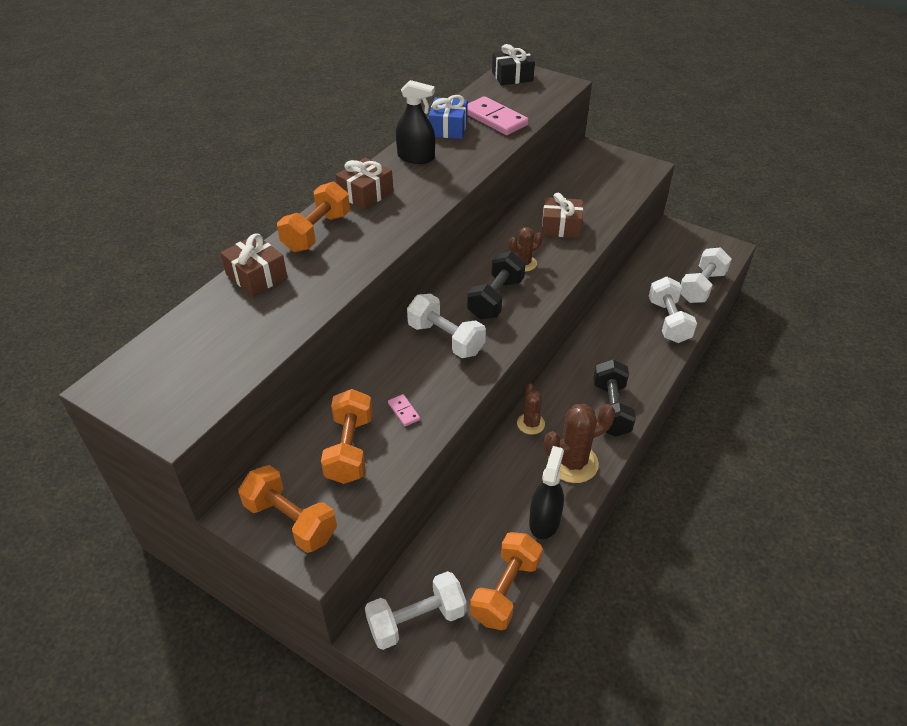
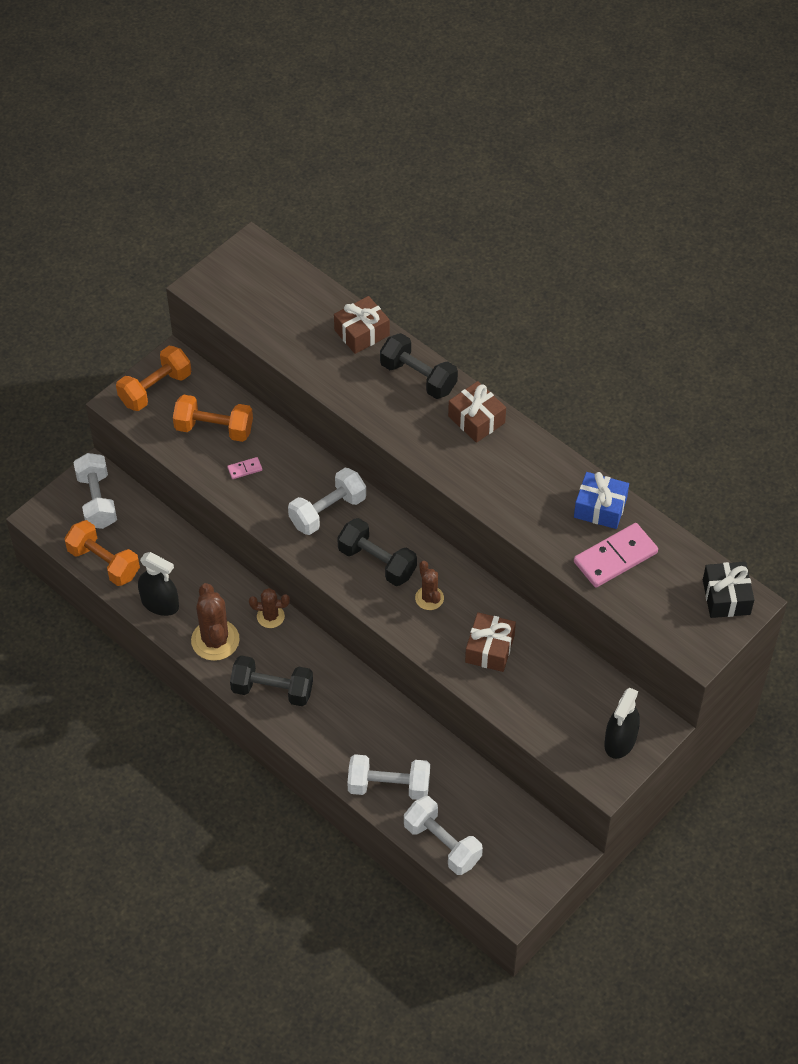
camera: 100 degrees right, 10 degrees up
orange dumbbell [277,182,350,252] -> black dumbbell [380,333,458,399]
black spray bottle [396,80,435,164] -> black spray bottle moved to [604,688,640,759]

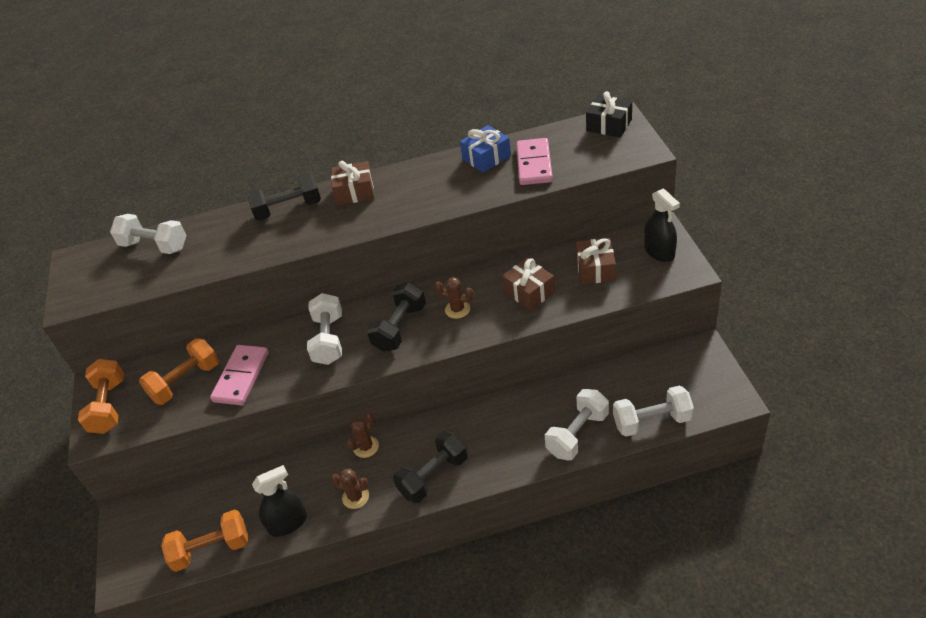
camera: 50 degrees left, 10 degrees down
white dumbbell [73,453,117,529] -> white dumbbell moved to [110,214,186,254]
brown cactus [191,583,240,661] -> brown cactus [331,469,369,509], size x0.58
pink domino [227,457,262,479] -> pink domino [210,345,269,405], size x2.26
brown gift [334,296,390,354] -> brown gift moved to [576,238,616,285]
black dumbbell [337,518,417,586] -> black dumbbell turned 45 degrees counterclockwise [367,282,426,352]

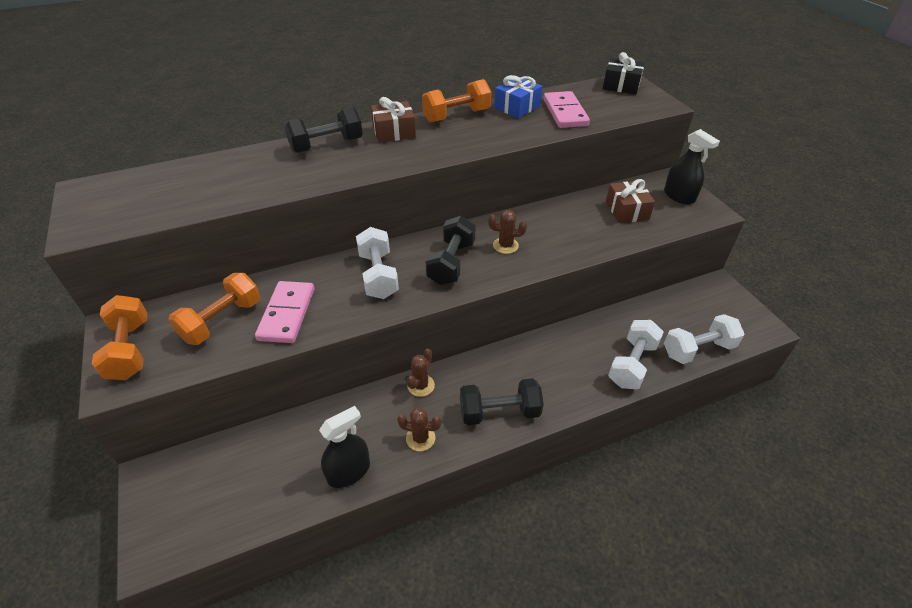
camera: 15 degrees left, 0 degrees up
white dumbbell [110,214,186,254] -> none
orange dumbbell [161,509,248,572] -> orange dumbbell moved to [422,79,492,123]
black dumbbell [393,431,468,503] -> black dumbbell turned 45 degrees clockwise [460,378,544,425]
brown gift [502,258,555,311] -> none

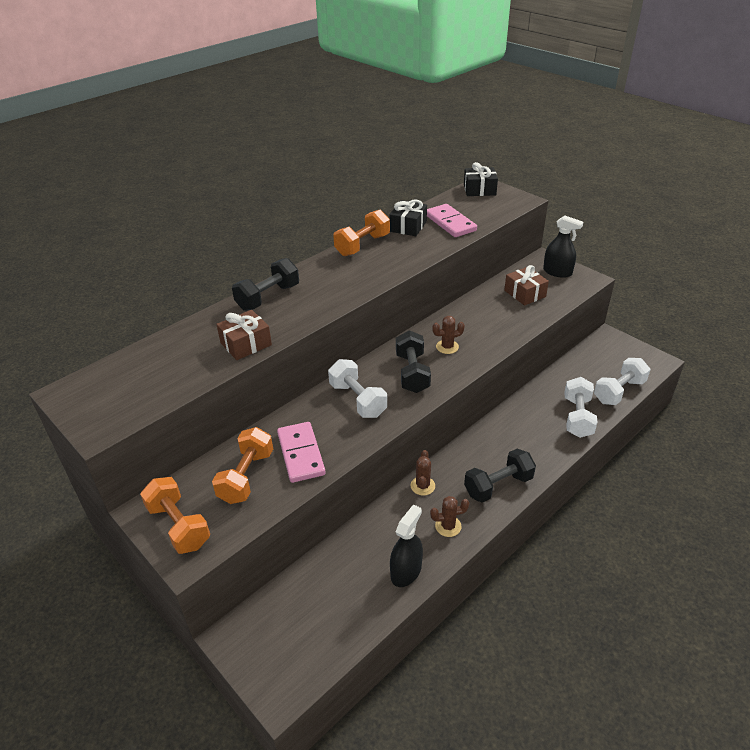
camera: 20 degrees left, 5 degrees down
brown gift [371,97,416,143] -> brown gift moved to [216,310,272,360]
blue gift [494,75,543,118] -> black gift [389,199,427,236]

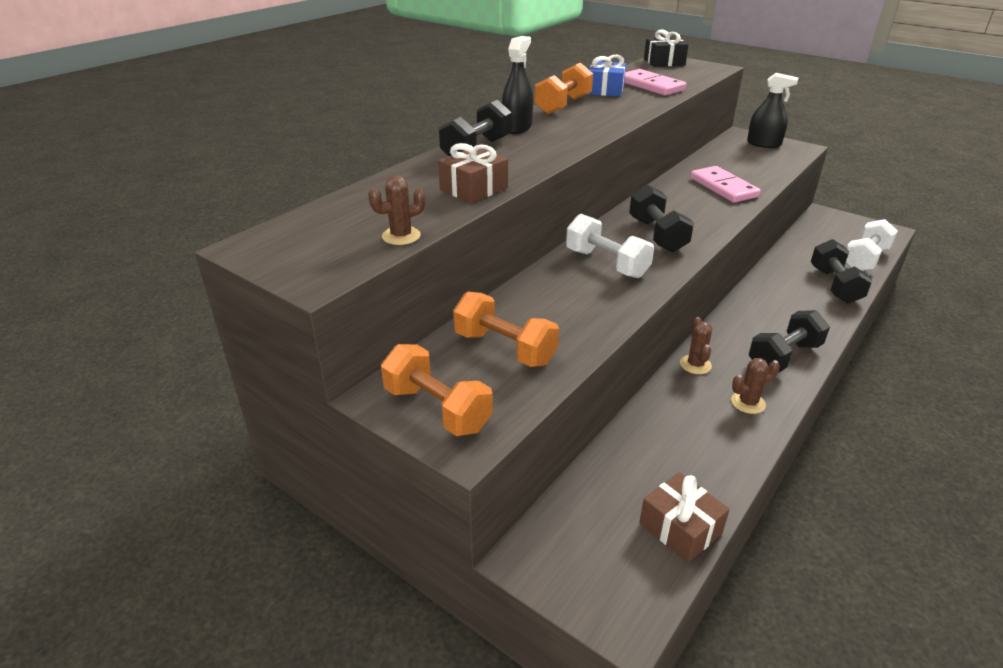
camera: 10 degrees left, 5 degrees down
orange dumbbell [212,427,273,504] -> orange dumbbell turned 60 degrees counterclockwise [453,292,559,367]
pink domino [277,422,326,483] -> pink domino moved to [690,166,761,203]
black gift [389,199,427,236] -> blue gift [588,55,626,97]
black spray bottle [390,504,423,587] -> black spray bottle moved to [502,36,533,134]
brown cactus [432,316,465,354] -> brown cactus moved to [368,176,426,245]
brown gift [504,265,549,306] -> brown gift moved to [639,472,730,562]
white dumbbell [564,377,598,438] -> black dumbbell [811,239,872,303]

